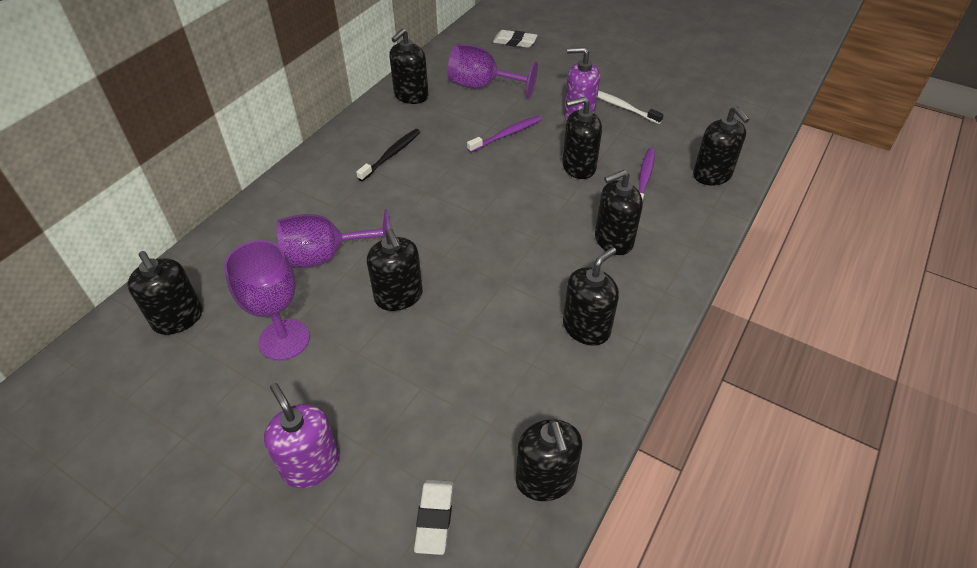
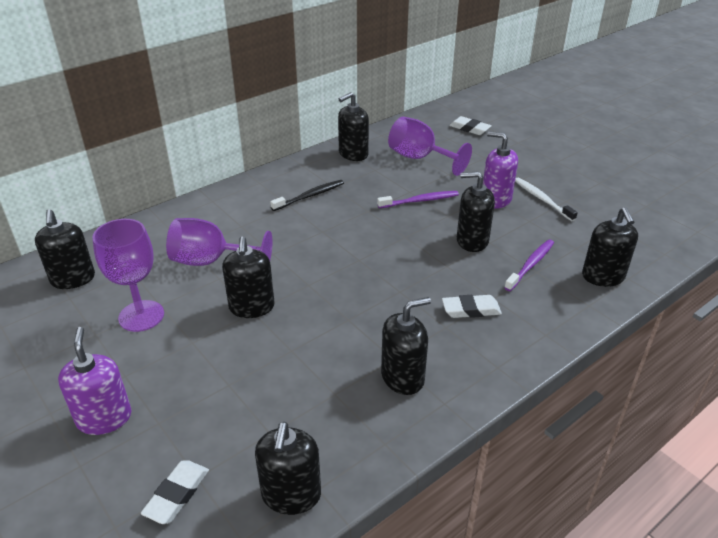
camera: 20 degrees right, 10 degrees down
black soap dispenser [595,170,643,255] -> white eraser [442,295,502,318]

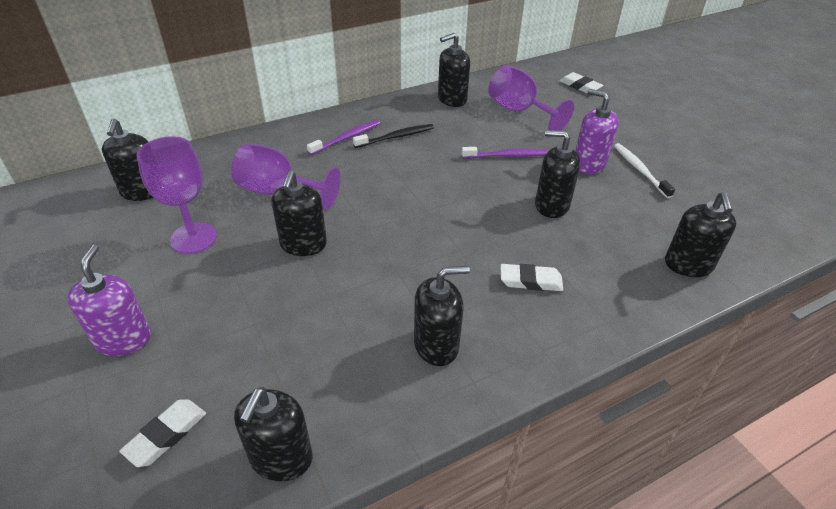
camera: 10 degrees right, 5 degrees up
purple toothbrush [504,239,554,291] -> purple toothbrush moved to [307,120,380,155]

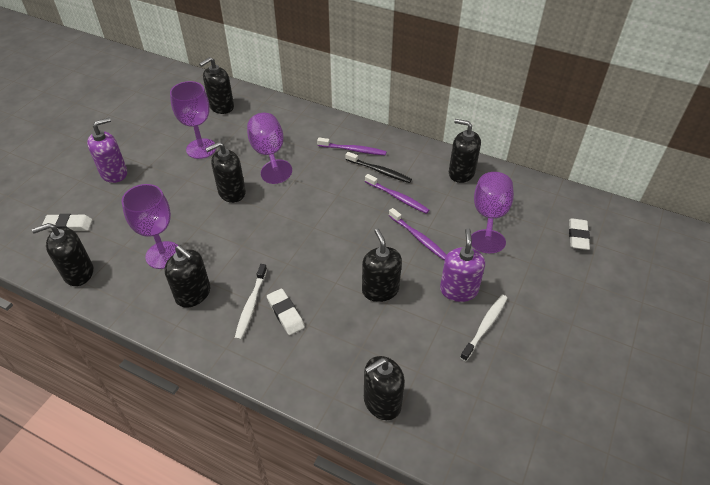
camera: 55 degrees right, 5 degrees up
none -> purple goblet [122,184,178,269]
none -> white toothbrush [235,264,267,340]
none -> purple toothbrush [365,174,429,214]

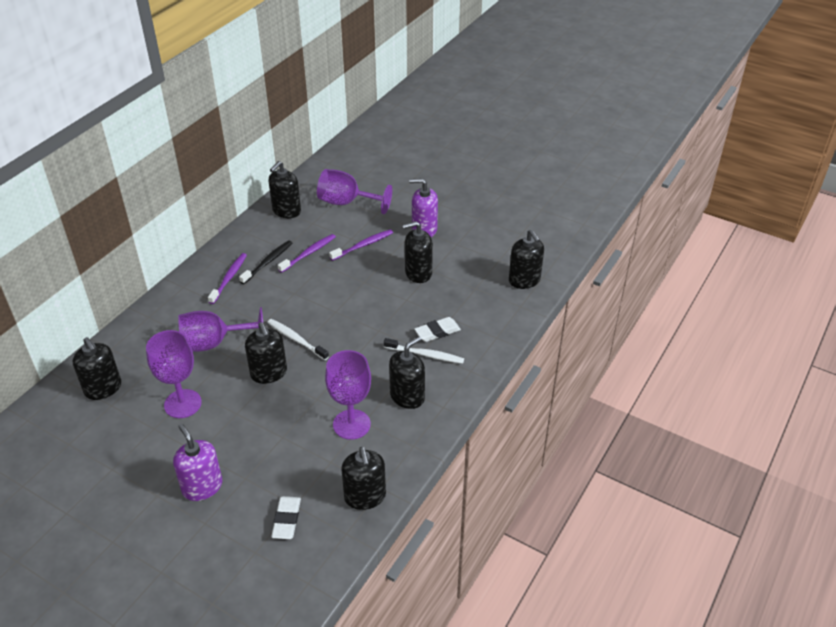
camera: 85 degrees left, 5 degrees down
white toothbrush [460,295,507,361] -> white toothbrush moved to [267,319,329,360]
white eraser [569,218,590,250] -> none

